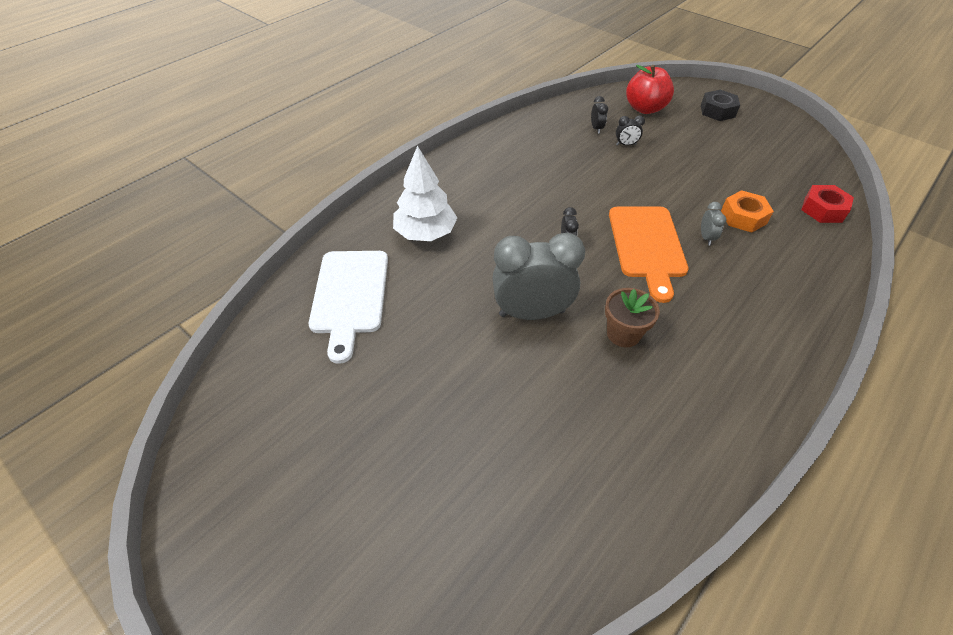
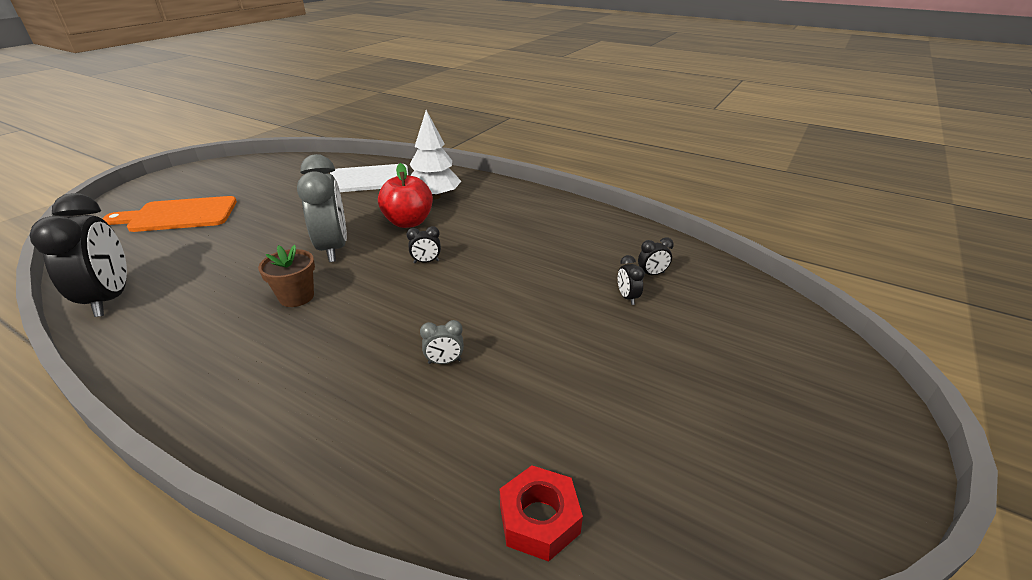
camera: 80 degrees right, 15 degrees down
orange cutting board [609,207,689,303] -> orange cutting board moved to [103,196,237,232]
red apple [626,65,674,114] -> red apple moved to [378,163,433,228]
black nut [701,90,740,121] -> none
orange nut [721,190,774,233] -> none
none -> black clock [30,193,127,317]

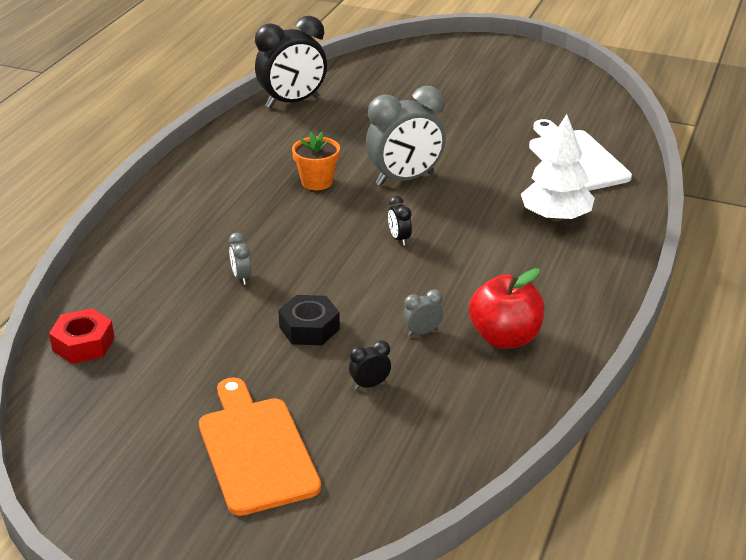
camera: 80 degrees right, 0 degrees up
orange cutting board [103,196,237,232] -> orange cutting board moved to [199,377,321,516]
brown flower pot [258,245,315,307] -> orange flower pot [292,132,340,190]
red apple [378,163,433,228] -> red apple moved to [469,268,545,349]
black clock [638,237,674,275] -> none
none -> black nut [278,295,340,345]
none -> grey clock [403,289,443,336]

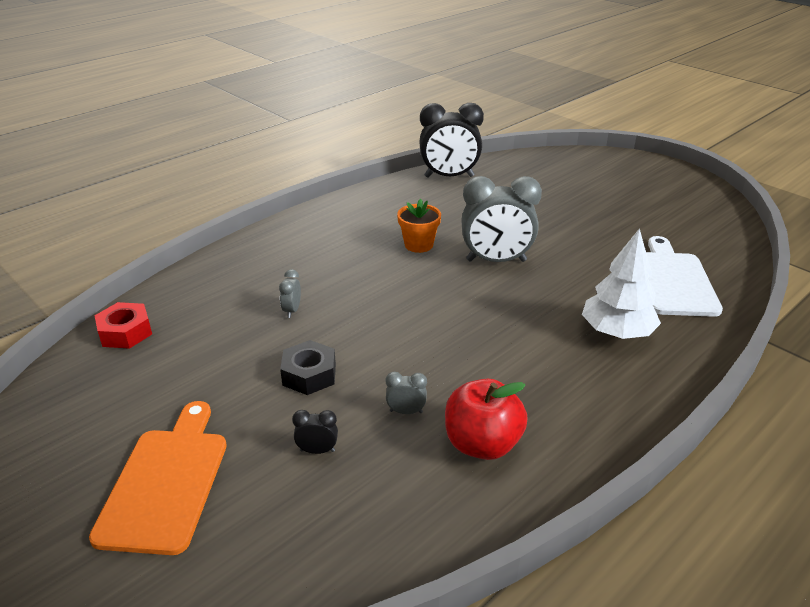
camera: 25 degrees right, 0 degrees up
black clock [388,196,412,246] -> none

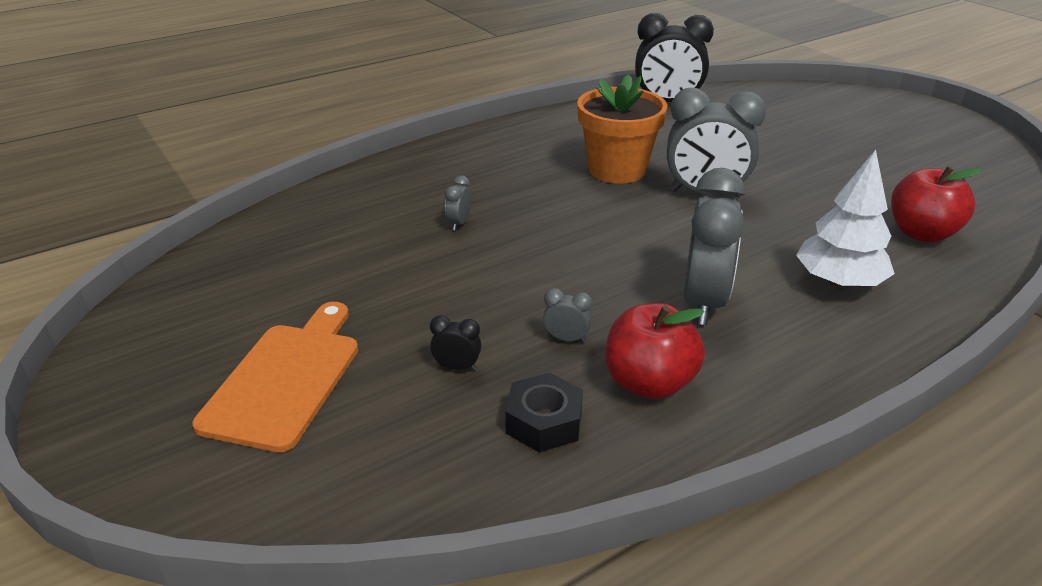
camera: 10 degrees right, 0 degrees up
red nut [94,302,152,349] -> none
black nut [280,340,336,395] -> black nut moved to [505,373,583,452]
orange flower pot [397,199,441,253] -> orange flower pot [577,74,668,184], size x1.71
white cutting board [646,236,723,317] -> red apple [891,166,982,242]
none -> grey clock [684,168,745,325]

